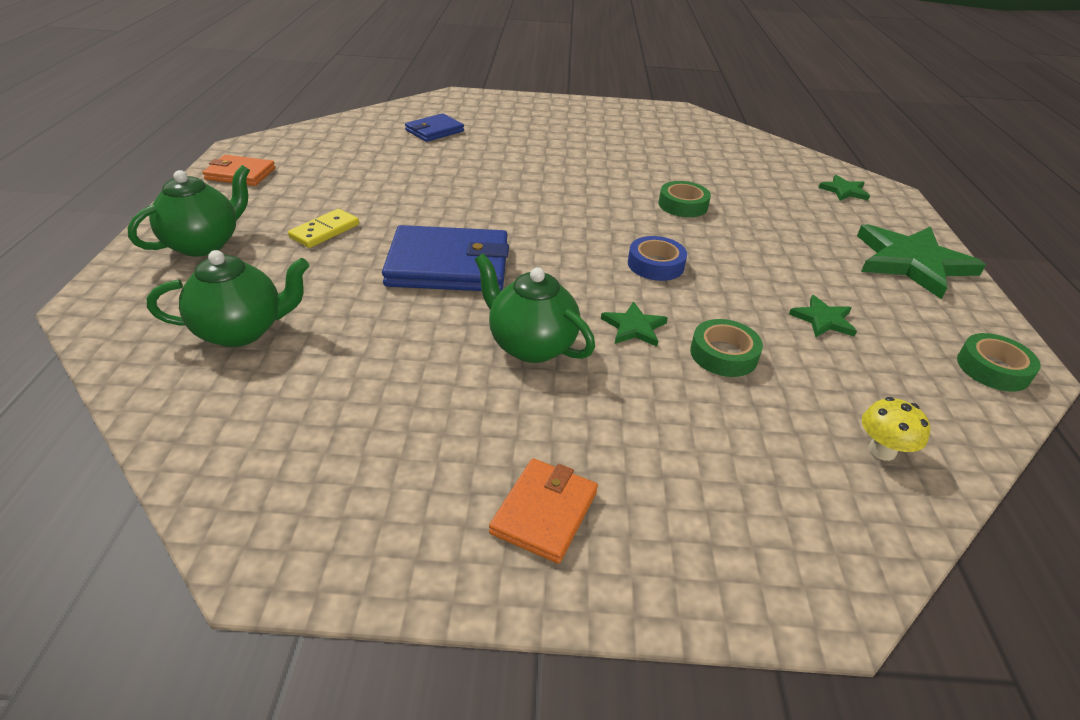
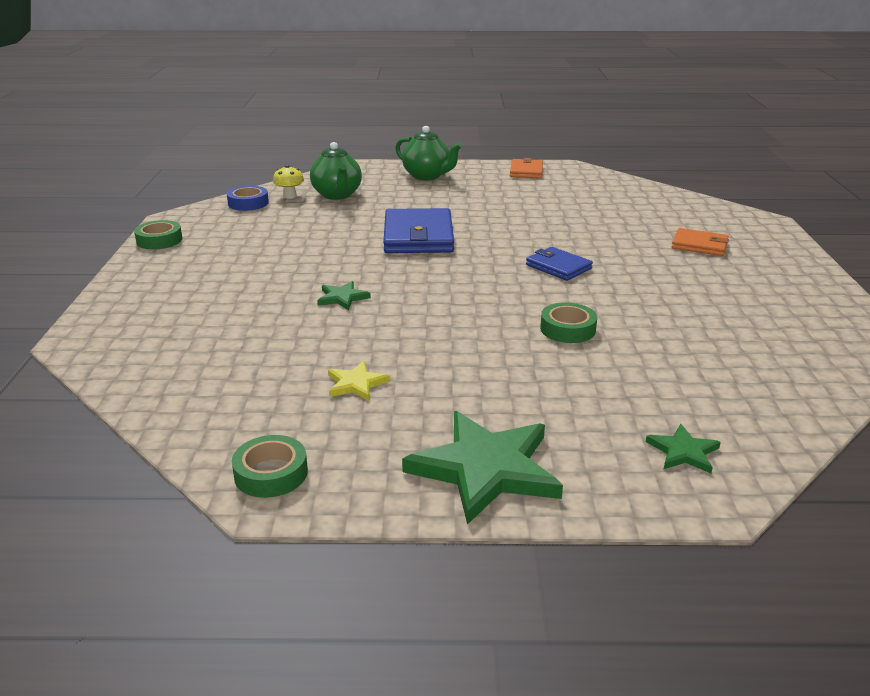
camera: 90 degrees right, 10 degrees down
yellow domino [288,209,359,248] -> none
blue wallet [405,113,464,142] -> blue wallet moved to [526,247,593,281]
green teapot [475,253,595,363] -> none
orange wallet [489,458,598,564] -> orange wallet moved to [671,228,729,256]
blue tape [628,236,687,281] -> blue tape moved to [227,186,269,211]
green tape [690,319,763,377] -> green tape moved to [134,220,182,249]
green star [789,295,857,337] -> yellow star [328,361,390,401]
yellow mushroom [862,397,930,461] -> yellow mushroom moved to [273,165,304,199]

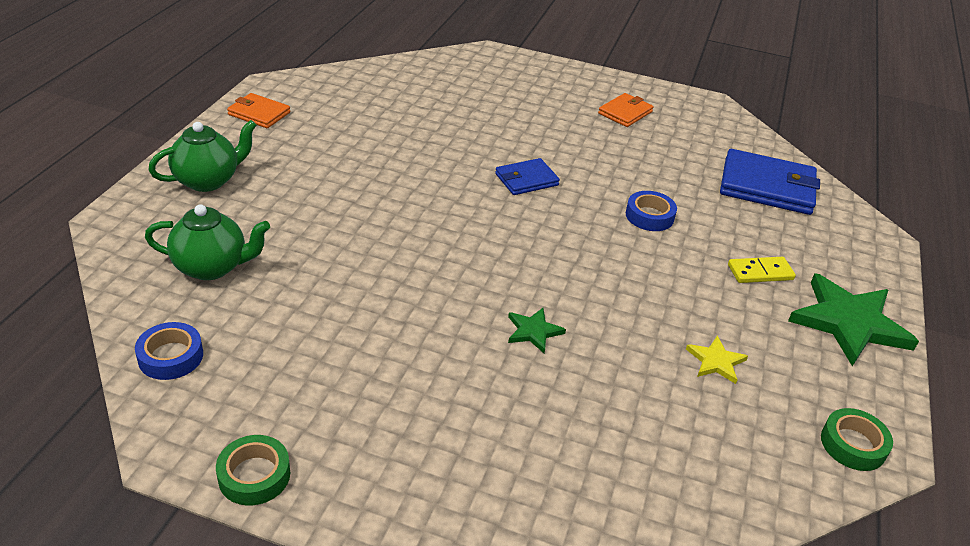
camera: 75 degrees left, 10 degrees up
yellow mushroom [273,165,304,199] -> none
blue wallet [383,208,454,253] -> blue wallet moved to [720,149,820,215]
green tape [540,302,597,343] -> blue tape [626,191,677,231]
green star [646,424,721,473] -> none
orange wallet [671,228,729,256] -> orange wallet moved to [598,93,654,127]
none -> yellow domino [728,257,796,283]

